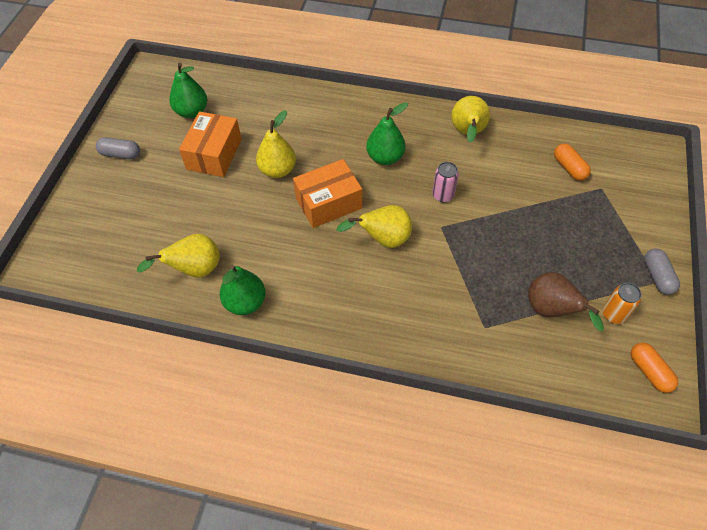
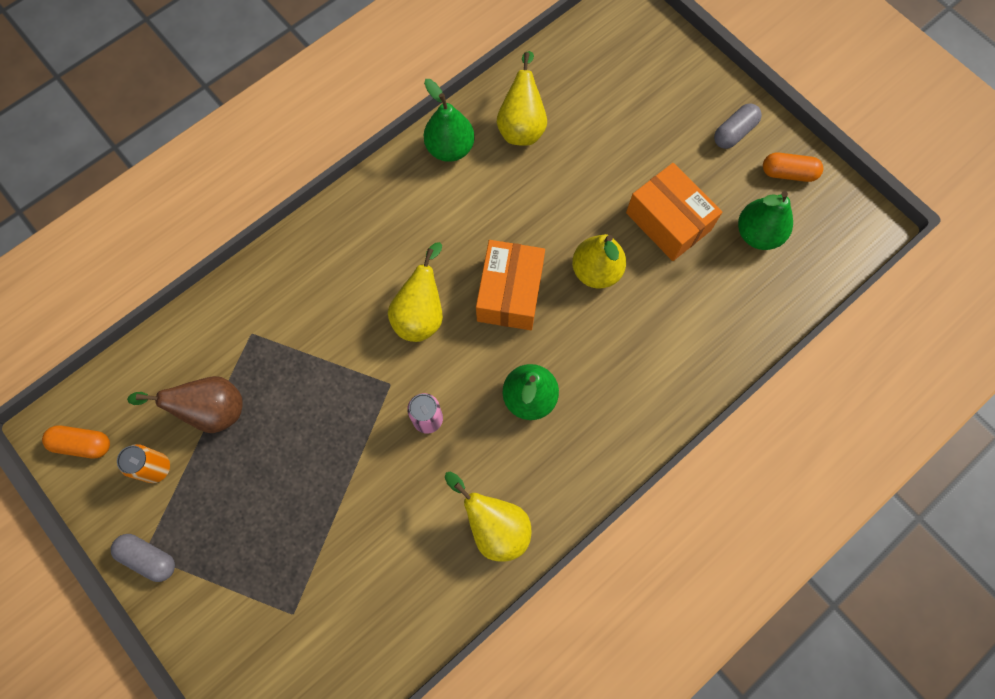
camera: 125 degrees right, 15 degrees up
orange capsule [554,144,591,181] -> orange capsule moved to [763,153,823,182]

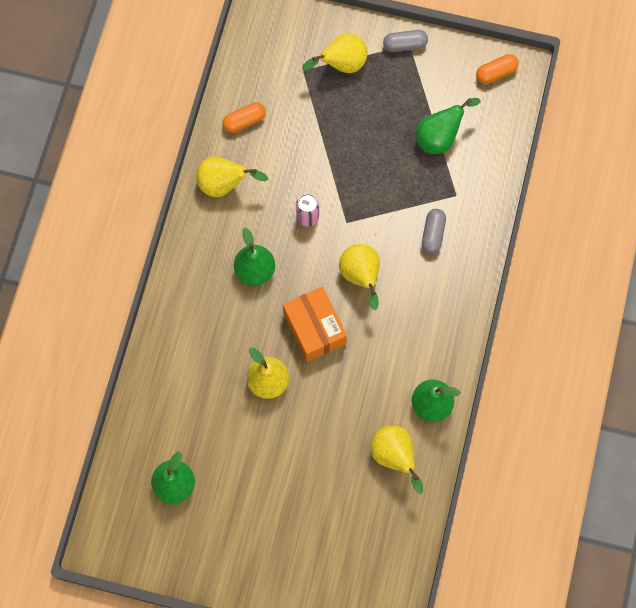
camera: 145 degrees right, 0 degrees up
orange can [117,444,170,483] -> none
brown pear [127,376,243,433] -> green pear [416,98,481,154]
orange box [626,163,722,261] -> none
grey capsule [714,103,762,149] -> grey capsule moved to [422,209,446,254]
orange capsule [763,153,823,182] -> orange capsule moved to [223,102,266,133]
none -> yellow pear [302,33,367,73]

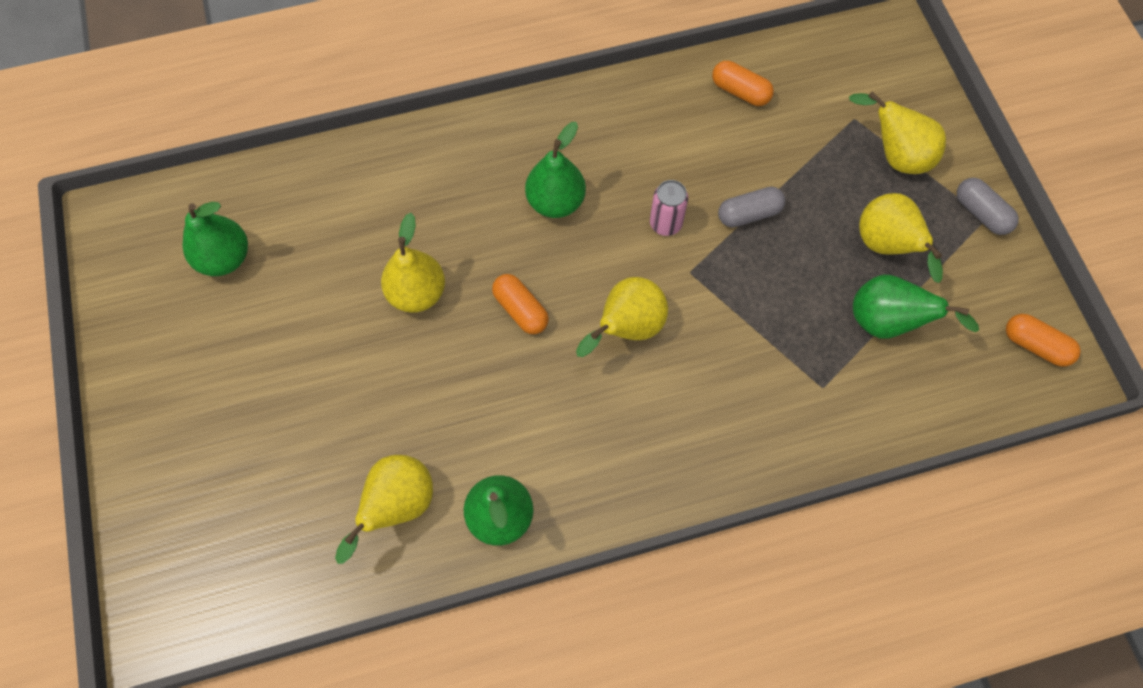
camera: 60 degrees right, 5 degrees down
yellow pear [196,157,268,197] -> yellow pear moved to [859,193,943,283]
orange box [283,286,347,362] -> orange capsule [492,274,549,334]
grey capsule [422,209,446,254] -> grey capsule moved to [718,187,785,227]

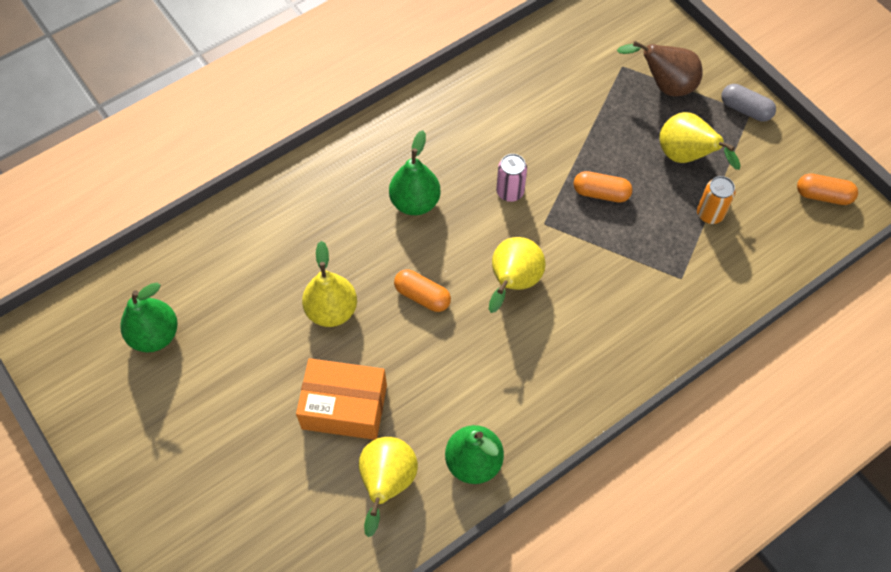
camera: 20 degrees left, 5 degrees down
orange capsule [712,61,774,106] -> orange capsule moved to [574,171,632,203]
grey capsule [718,187,785,227] -> none
yellow pear [849,92,946,174] -> brown pear [617,41,703,96]
green pear [853,275,979,339] -> orange can [697,176,736,224]
none -> orange box [296,358,387,440]

